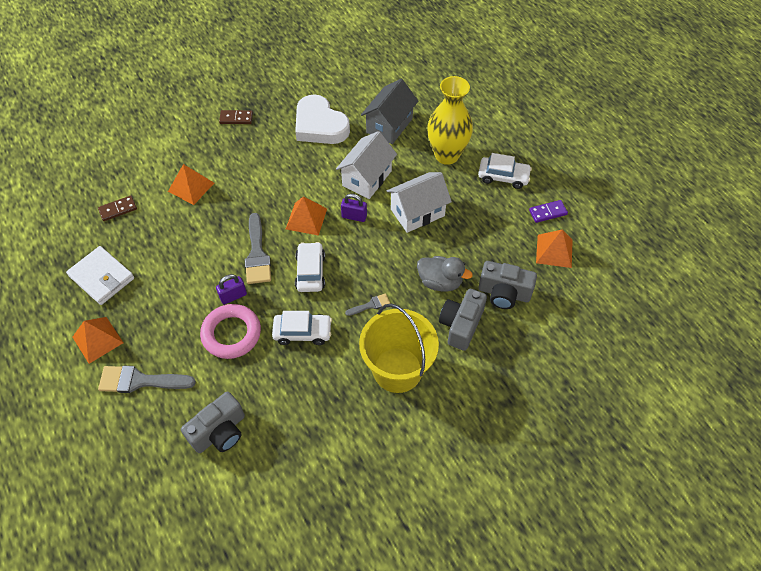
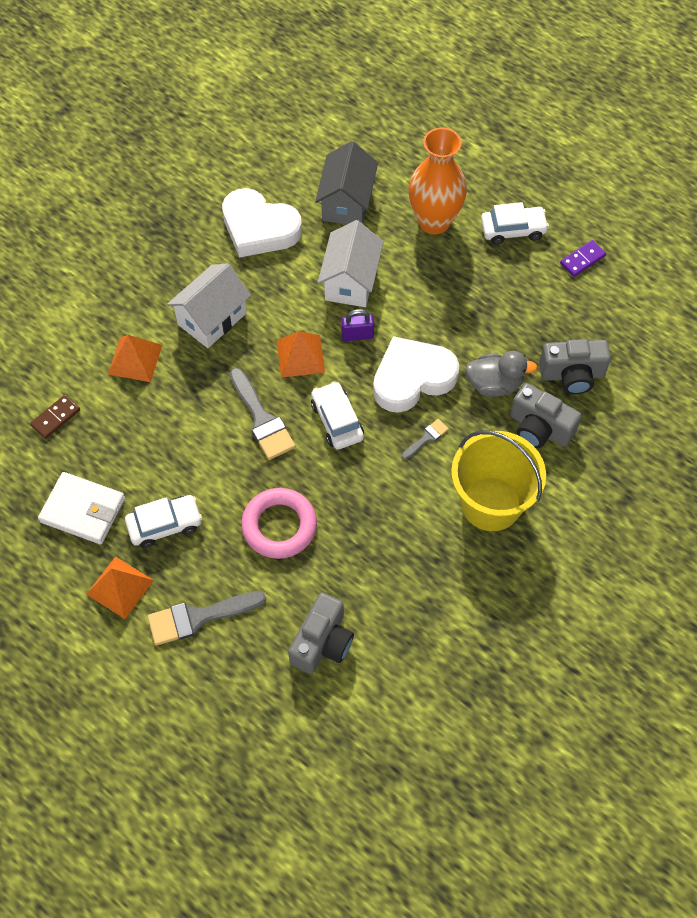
camera: 20 degrees left, 5 degrees up
purple padlock [216,274,247,305] -> none
brown domino [219,110,253,124] -> none
white car [272,311,332,345] -> white car moved to [125,495,202,548]
white house [387,172,452,233] -> white house moved to [167,263,251,348]
yellow vase [427,76,473,165] -> orange vase [409,128,467,235]
grey camera [439,289,487,351] -> grey camera turned 60 degrees counterclockwise [510,383,582,448]
orange pyramid [536,230,573,268] -> none
none -> white heart [373,336,459,413]

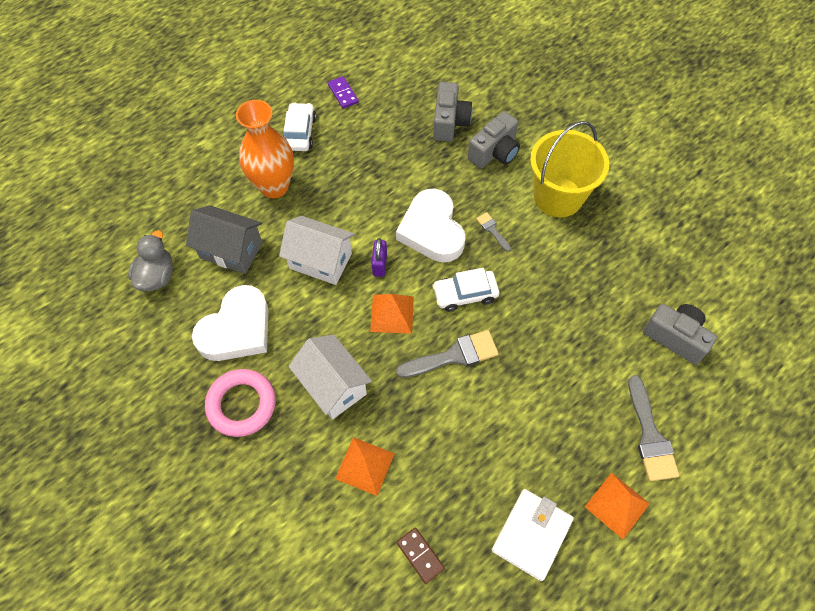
camera: 80 degrees left, 0 degrees up
white car [125,495,202,548] -> none
pink ring [241,488,317,559] -> pink ring moved to [205,369,276,437]
grey duck [465,351,538,397] -> grey duck moved to [128,230,173,291]

